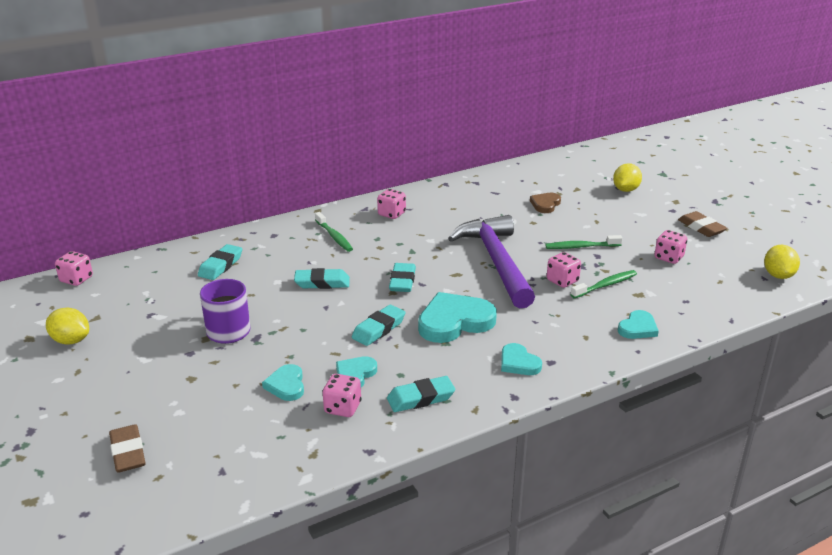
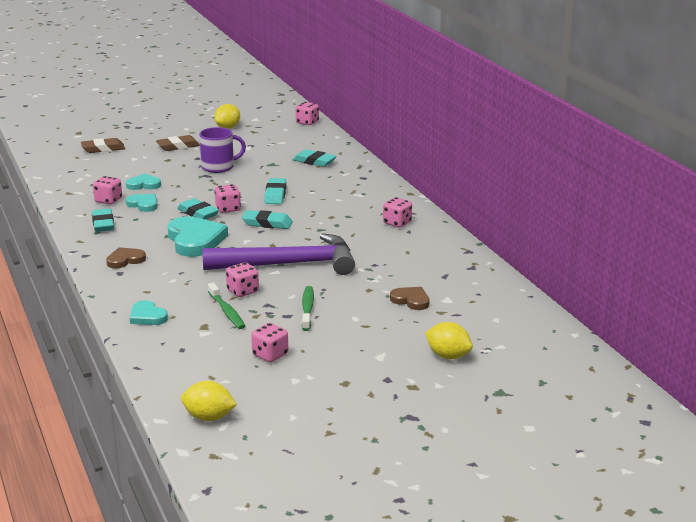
camera: 95 degrees right, 5 degrees down
green toothbrush [315,212,353,252] -> none
turquoise heart [501,343,542,375] -> brown heart [106,247,146,269]
brown eraser [678,211,728,237] -> brown eraser moved to [156,135,200,151]
none -> pink dice [214,184,241,213]

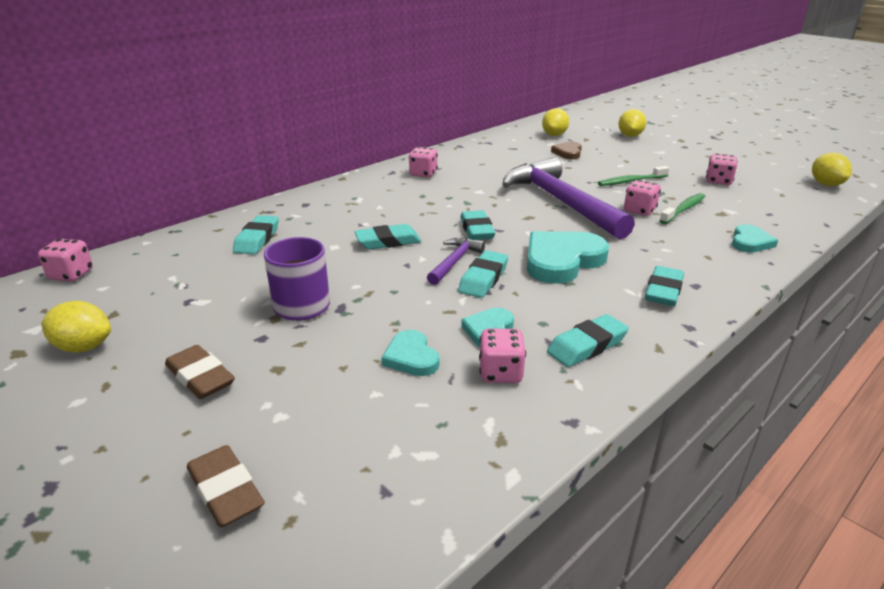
camera: 110 degrees left, 5 degrees up
brown heart [106,247,146,269] -> turquoise eraser [645,266,684,306]
pink dice [214,184,241,213] -> purple hammer [427,238,485,285]
none -> yellow lemon [542,108,569,136]

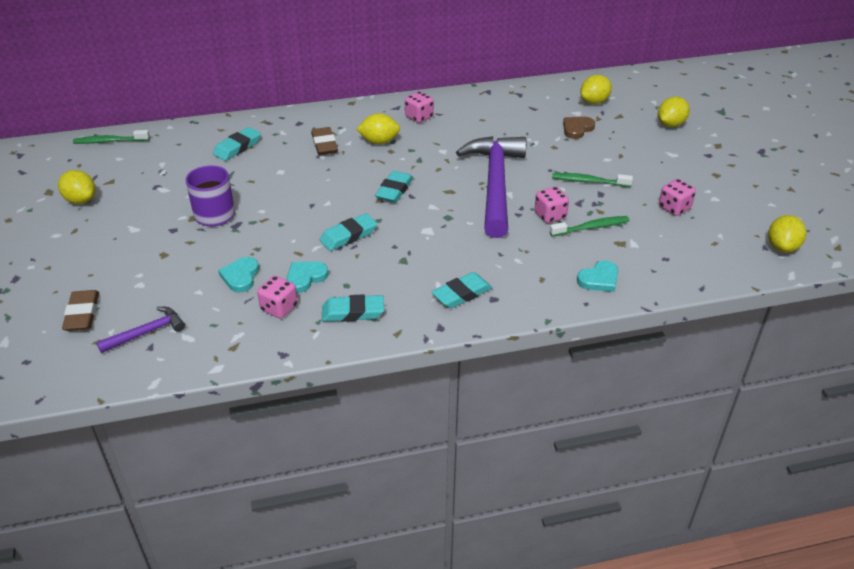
camera: 30 degrees right, 10 degrees up
pink dice [38,239,93,282] -> green toothbrush [73,130,150,144]
brown eraser [165,345,235,399] -> brown eraser moved to [311,127,338,155]
turquoise eraser [354,224,421,250] -> none
purple hammer [427,238,485,285] -> purple hammer moved to [96,307,185,353]
turquoise heart [527,231,609,284] -> none
none -> yellow lemon [356,113,400,144]

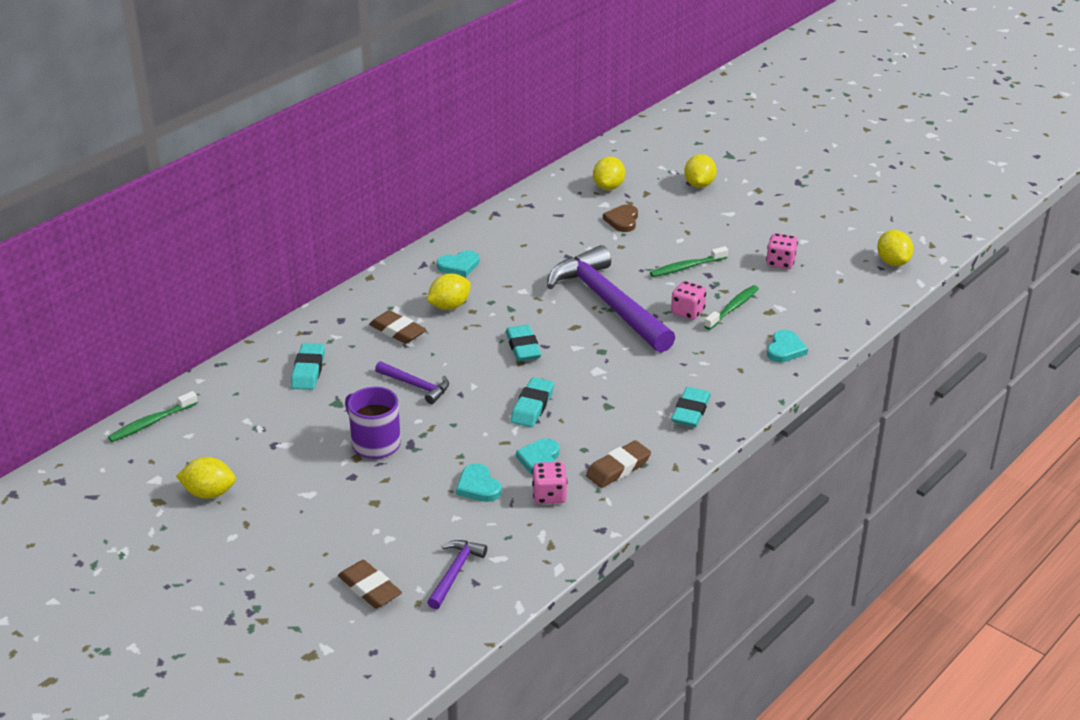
camera: 35 degrees left, 5 degrees down
turquoise eraser [322,294,384,322] -> brown eraser [586,440,651,488]
pink dice [405,91,434,123] -> turquoise heart [437,250,479,277]
none -> purple hammer [375,361,449,404]

